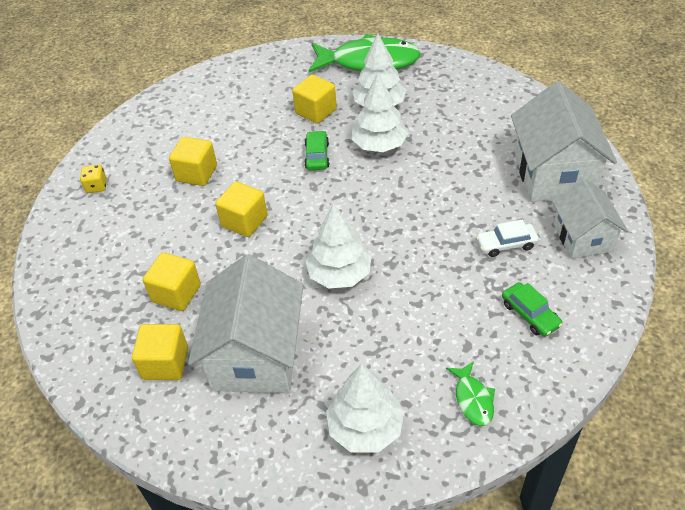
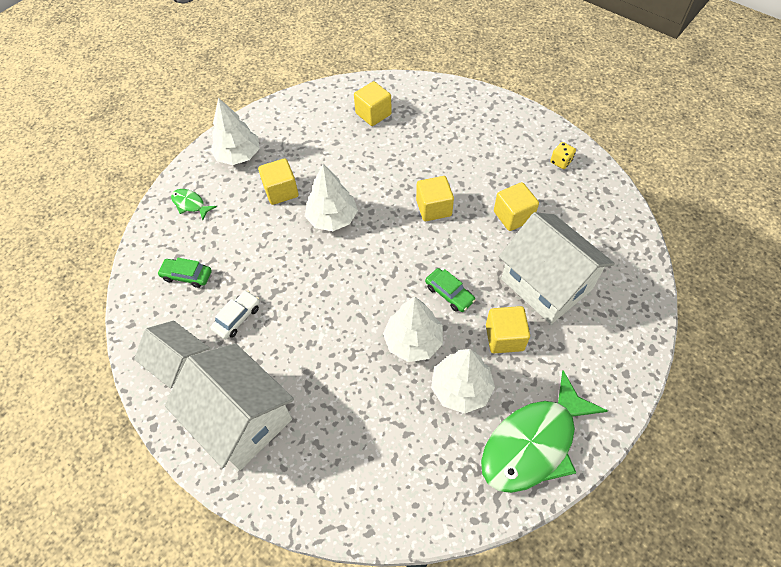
camera: 135 degrees right, 10 degrees up
yellow cube [143,252,201,311] -> yellow cube moved to [258,158,299,205]
white house [188,254,303,393] -> white house moved to [499,212,615,324]

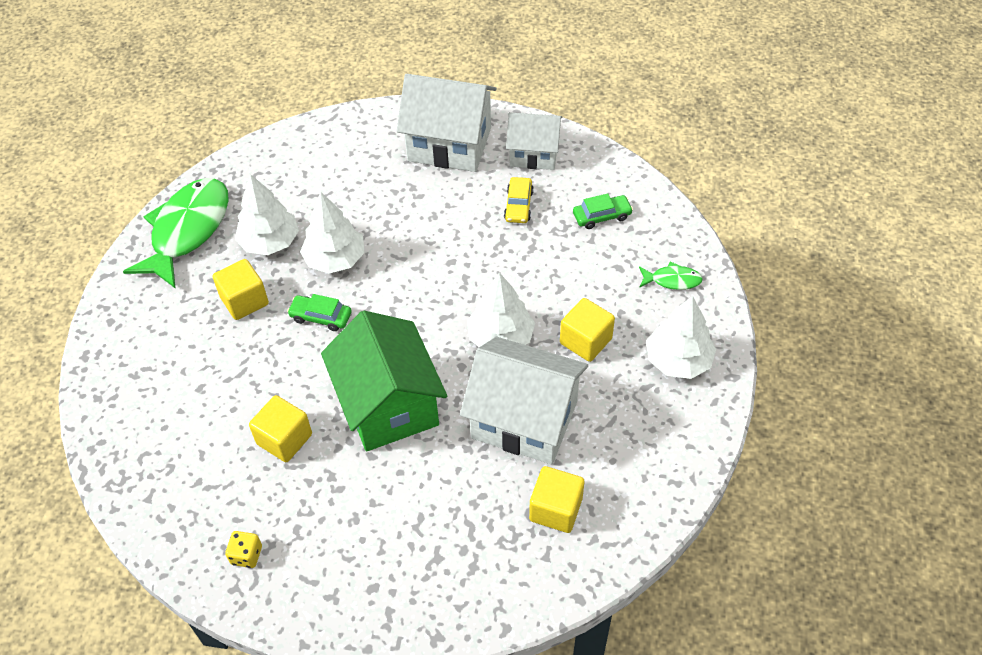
camera: 150 degrees right, 5 degrees down
white car [211,290,260,339] -> yellow car [504,177,534,223]
yellow cube [416,176,454,221] -> green house [321,310,447,451]
white house [499,212,615,324] -> white house moved to [460,337,588,464]

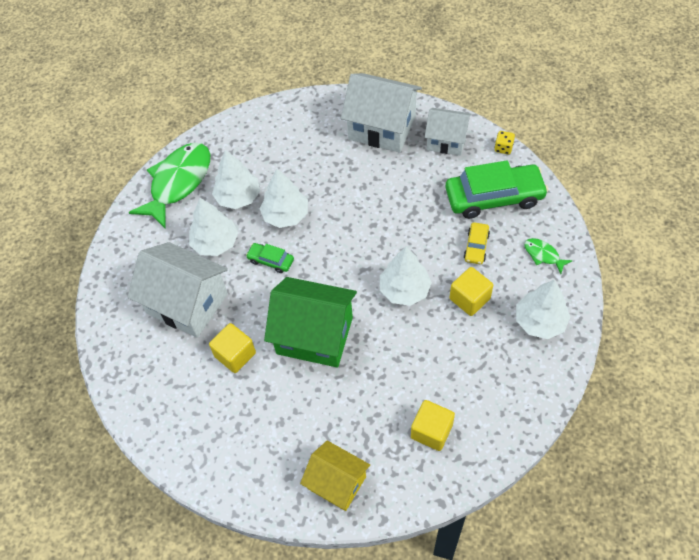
camera: 10 degrees right, 5 degrees up
yellow cube [212,259,269,320] -> white tree [189,198,238,256]
yellow dice [225,531,262,568] -> yellow dice moved to [494,131,515,154]
green house [321,310,447,451] -> green house turned 60 degrees counterclockwise [264,277,357,368]
white house [460,337,588,464] -> white house moved to [127,242,228,338]
yellow car [504,177,534,223] -> yellow car moved to [464,222,490,264]
green car [573,193,633,229] -> green car [445,160,548,219], size x2.15
green fish [639,261,703,290] -> green fish turned 150 degrees counterclockwise [524,238,573,274]
none -> yellow house [300,441,370,511]

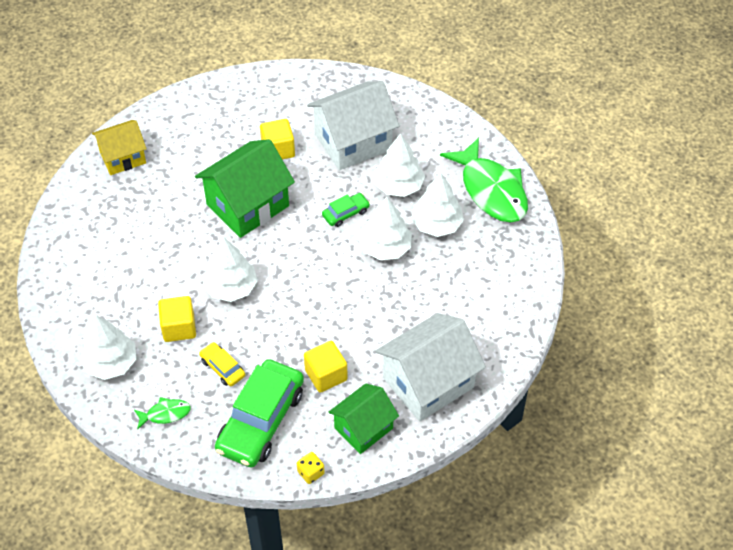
camera: 120 degrees right, 5 degrees down
yellow cube [411,400,455,451] -> yellow cube moved to [304,341,348,393]
white house [424,108,471,156] -> green house [328,383,399,454]

